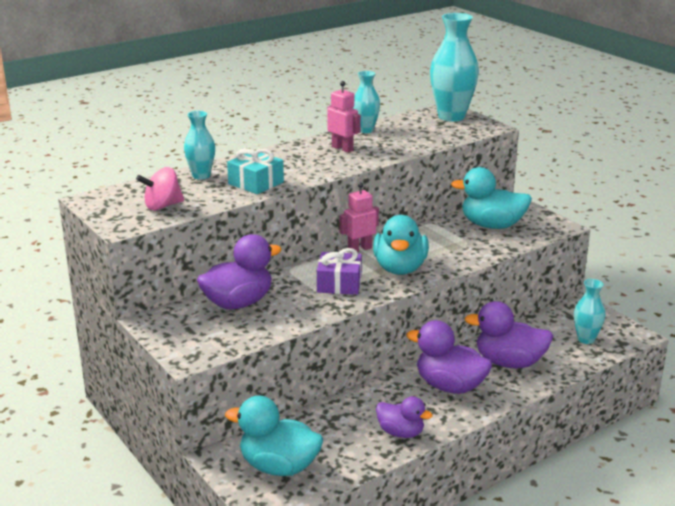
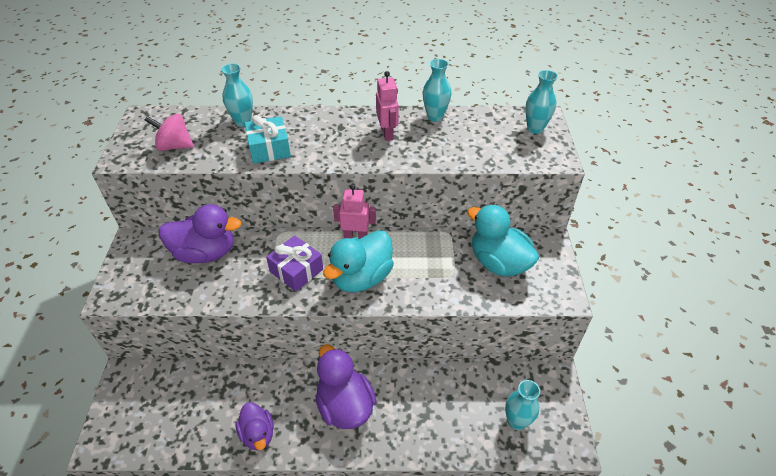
camera: 35 degrees right, 20 degrees up
turquoise duck [225,396,323,476] -> none
turquoise vase [430,13,479,122] -> turquoise vase [526,70,558,134], size x0.56
purple duck [464,301,554,368] -> none

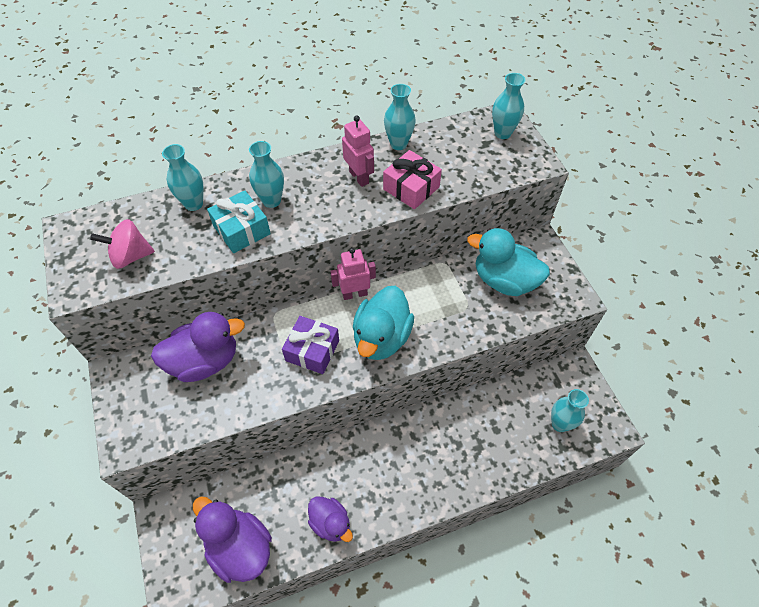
camera: 20 degrees left, 10 degrees up
purple duck [315,344,377,429] -> purple duck moved to [193,496,272,583]
none -> turquoise vase [249,141,284,208]
none -> pink gift [383,150,442,209]

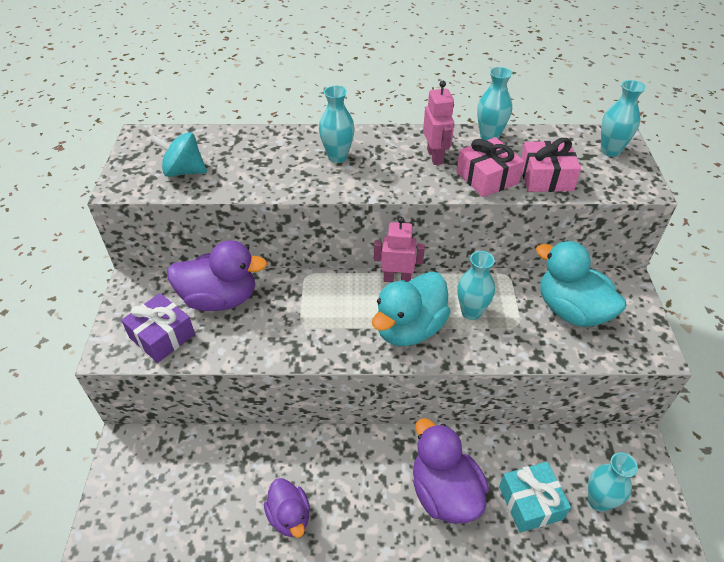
camera: 20 degrees right, 10 degrees down
pink spinning top [90,219,155,269] -> turquoise spinning top [150,132,207,177]
turquoise vase [162,144,203,211] -> turquoise vase moved to [457,251,495,320]
purple duck [193,496,272,583] -> purple duck moved to [413,418,489,524]
turquoise gift [207,190,271,253] -> turquoise gift moved to [499,462,571,533]
purple gift [282,316,339,374] -> purple gift moved to [121,293,195,363]
none -> pink gift [521,138,581,192]

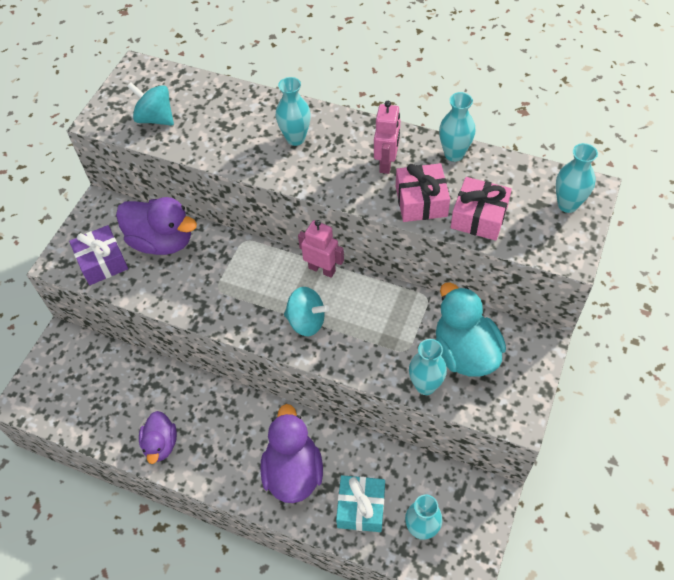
camera: 25 degrees right, 10 degrees up
turquoise duck [372,272,450,346] -> turquoise spinning top [284,287,329,336]
turquoise vase [457,251,495,320] -> turquoise vase moved to [409,339,447,395]

